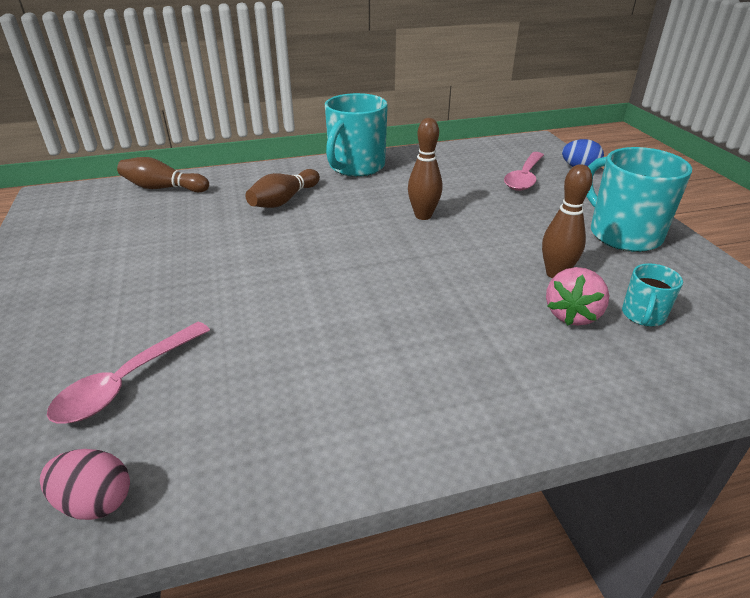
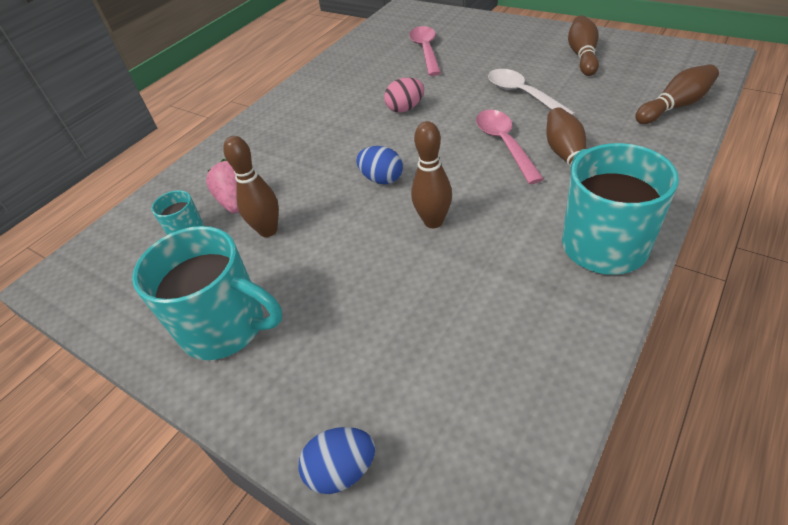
camera: 145 degrees right, 10 degrees up
pink egg [40,449,130,520] -> pink egg moved to [384,78,424,113]
pink spoon [504,152,544,191] -> pink spoon moved to [476,110,544,184]
none -> blue egg [356,146,403,184]
none -> white spoon [488,69,576,116]
none -> brown bowling pin [568,15,599,76]

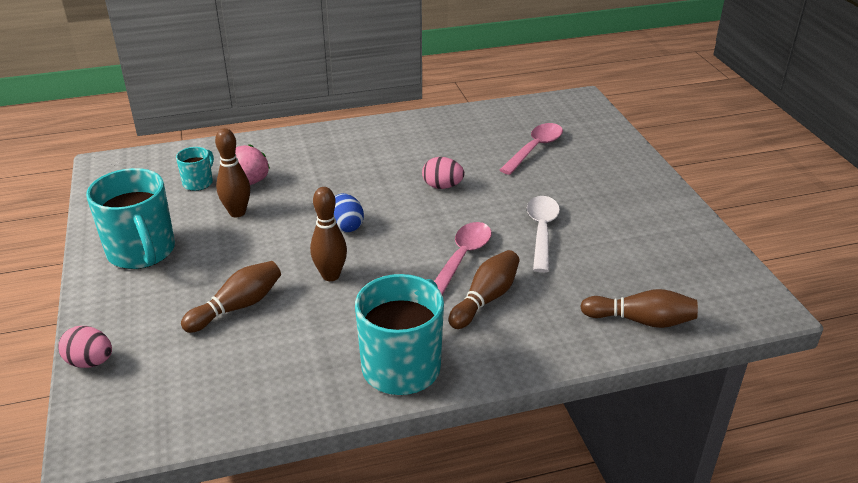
camera: 35 degrees right, 10 degrees down
blue egg [298,427,375,494] -> pink egg [58,326,112,368]
brown bowling pin [568,15,599,76] -> brown bowling pin moved to [181,261,281,333]

